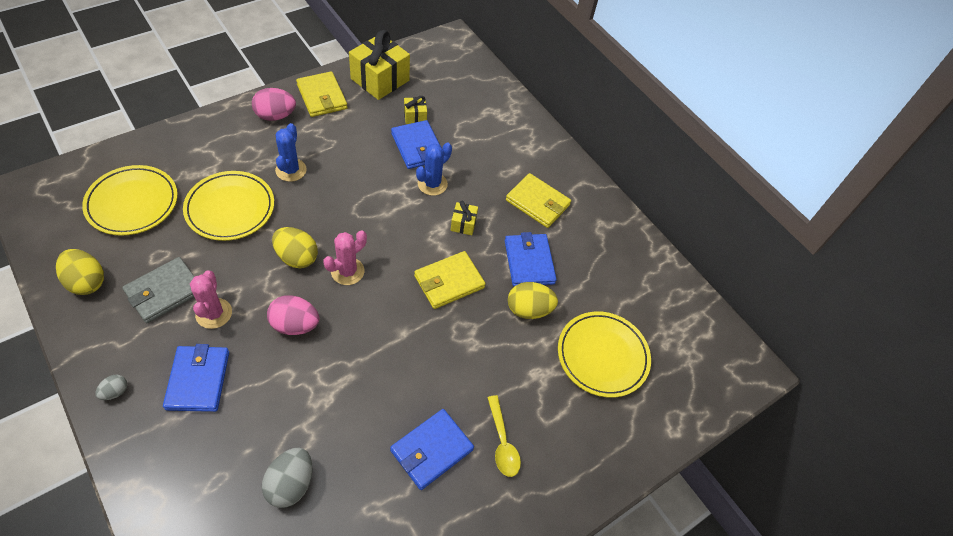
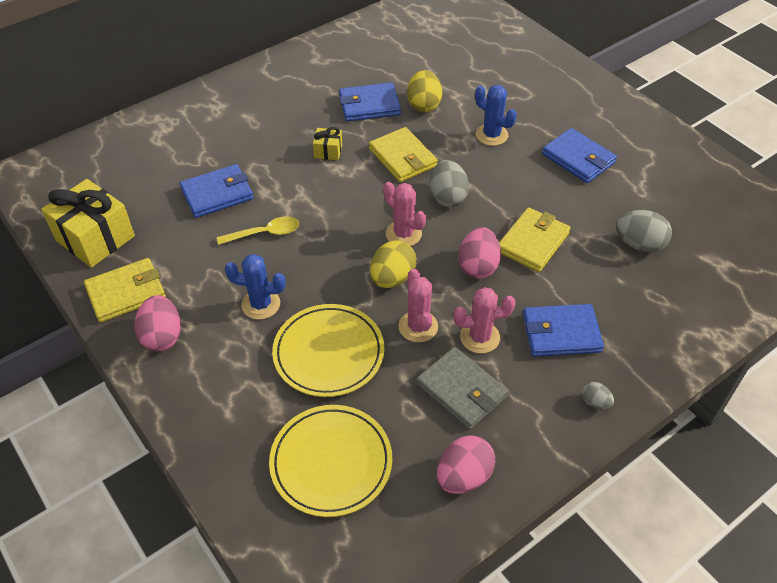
camera: 85 degrees left, 5 degrees down
yellow egg [56,249,104,295] -> pink egg [437,435,495,494]
yellow gift [404,96,427,124] -> none
blue cactus [416,142,452,196] -> blue cactus moved to [475,85,517,146]
yellow spoon [487,395,521,477] -> yellow spoon moved to [217,216,299,245]
yellow wallet [506,173,571,228] -> yellow wallet moved to [499,207,570,272]
yellow plate [558,311,651,398] -> none
none -> pink cactus [398,269,438,343]
none -> grey egg [430,160,469,207]

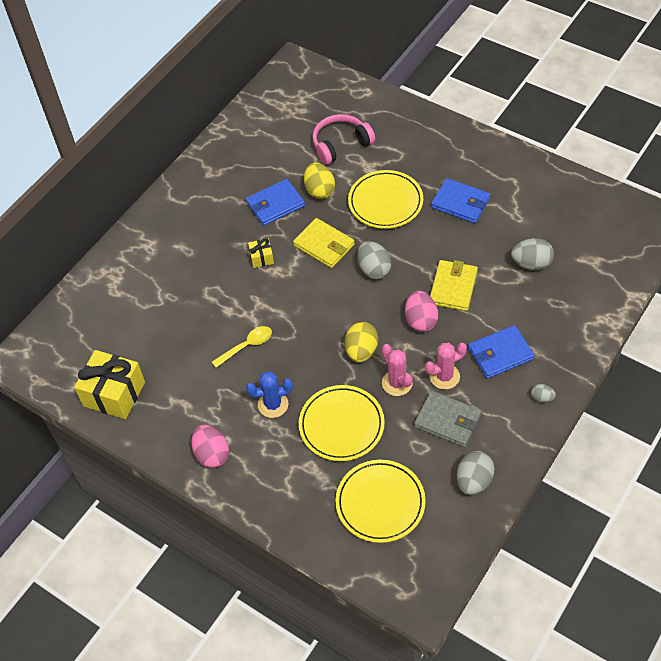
camera: 15 degrees left, 5 degrees up
yellow wallet [84,258,166,323] -> none
blue wallet [180,164,253,218] -> none
pink cactus [383,182,426,246] -> none
pink egg [437,435,495,494] -> grey egg [457,451,495,495]
blue cactus [475,85,517,146] -> yellow plate [348,170,423,229]
none -> pink headphones [312,114,375,165]

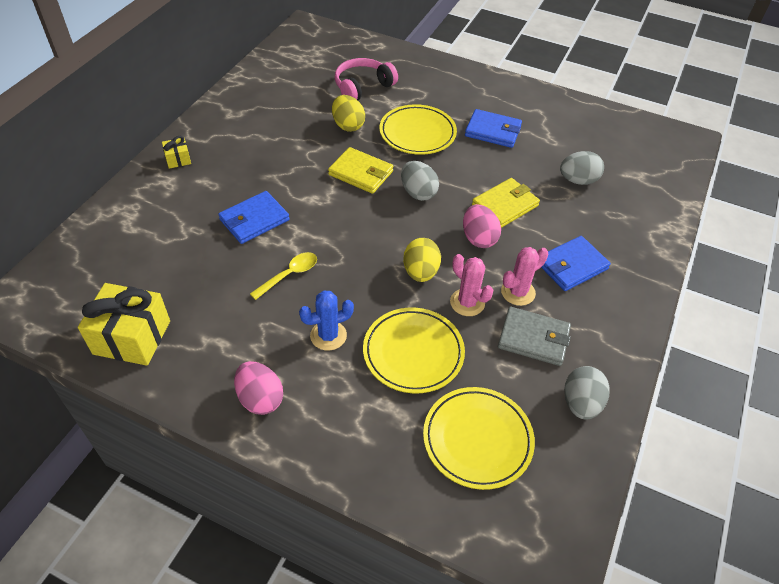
camera: 15 degrees left, 5 degrees down
blue wallet [246,179,305,226] -> blue wallet moved to [218,191,290,244]
yellow gift [248,238,274,268] -> yellow gift moved to [162,136,191,169]
yellow wallet [430,260,478,311] -> yellow wallet turned 45 degrees clockwise [472,178,540,228]
grey egg [531,384,556,403] -> none

